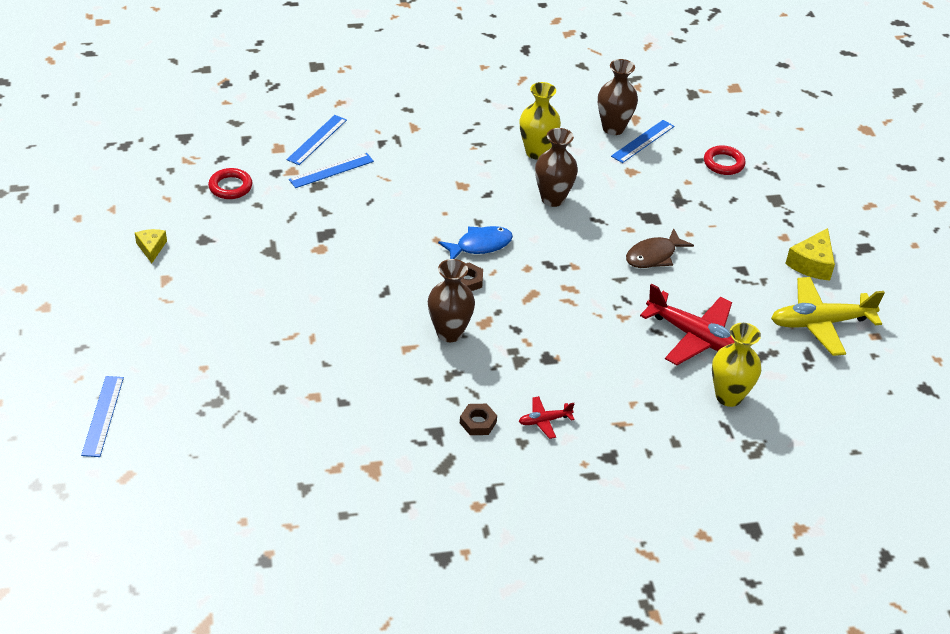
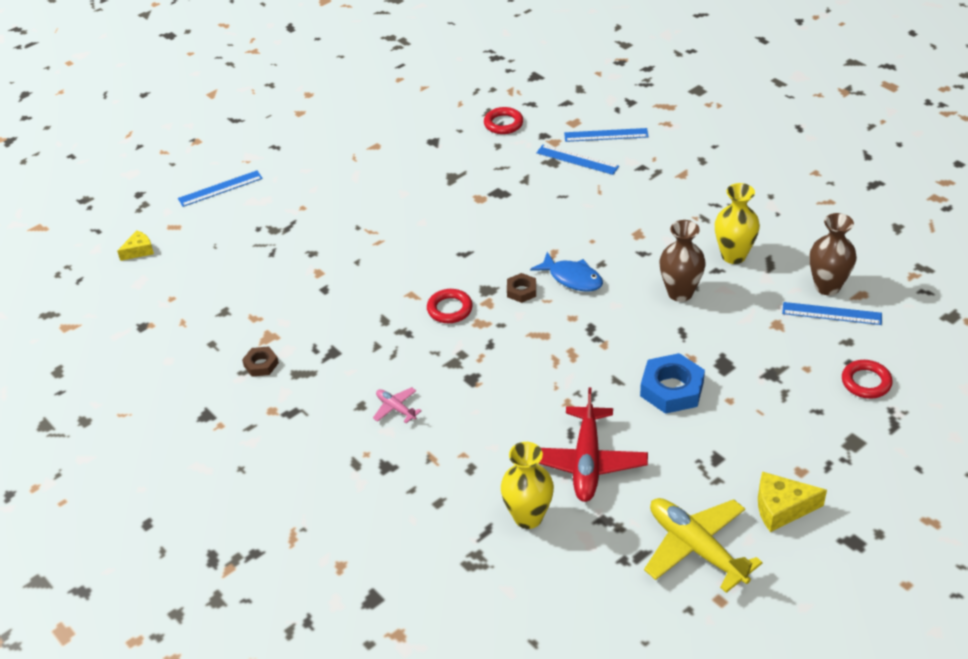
camera: 65 degrees right, 0 degrees up
yellow cheese [135,229,167,263] -> yellow cheese moved to [117,230,154,261]
brown vase [428,259,475,342] -> red ring [427,289,473,323]
brown nut [460,404,497,435] -> brown nut moved to [242,346,279,377]
red plane [519,396,575,439] -> pink plane [373,387,422,423]
brown fish [626,228,694,268] -> blue nut [640,353,705,414]

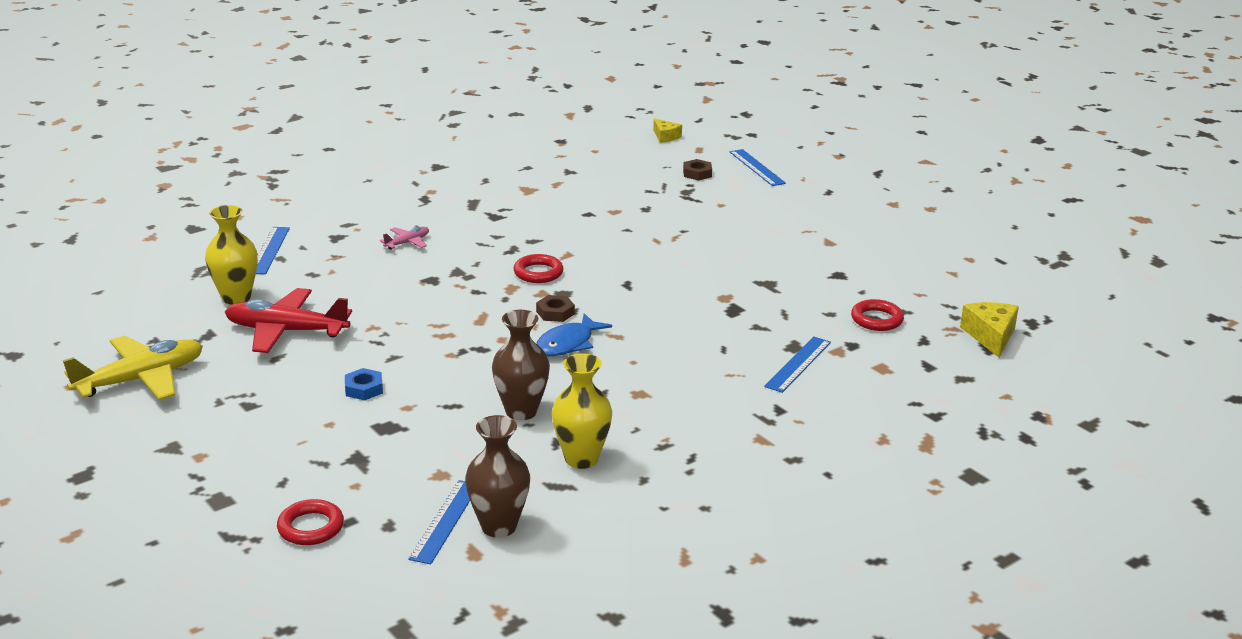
camera: 90 degrees right, 15 degrees down
brown nut [242,346,279,377] -> brown nut moved to [683,159,712,181]
blue ruler [564,128,649,142] -> blue ruler moved to [256,227,290,274]
blue nut [640,353,705,414] -> blue nut [345,368,383,400], size x0.54
yellow cheese [758,472,827,532] -> yellow cheese moved to [960,302,1019,357]

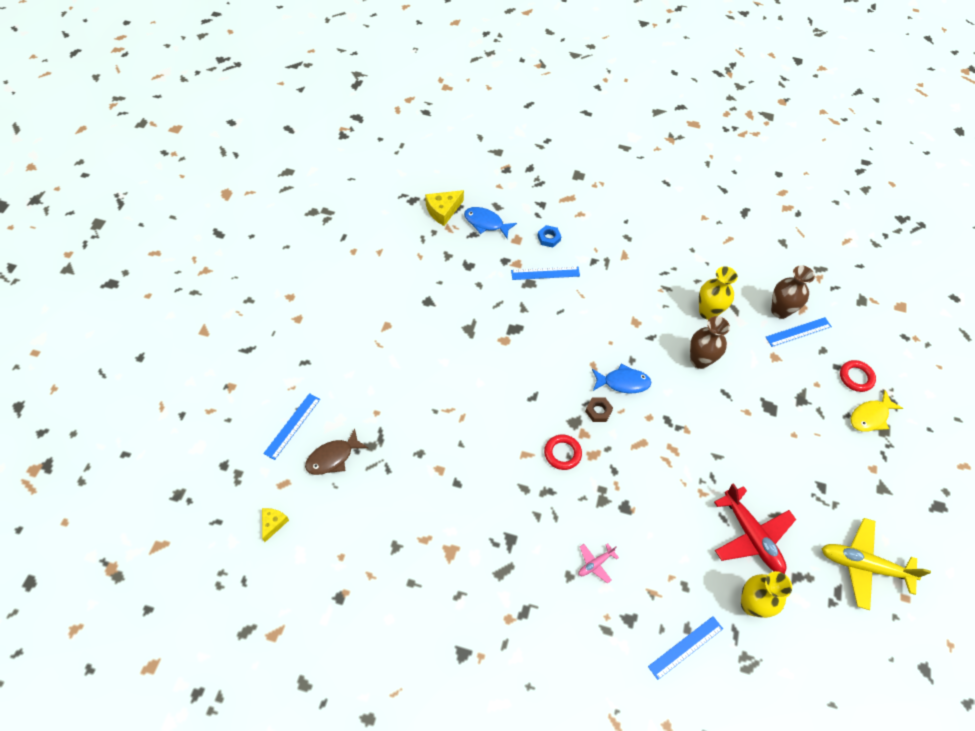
camera: 130 degrees left, 30 degrees up
blue nut [345,368,383,400] -> blue nut moved to [537,225,561,248]
pink plane [380,227,429,250] -> pink plane turned 45 degrees counterclockwise [579,543,619,584]
brown nut [683,159,712,181] -> brown fish [305,428,368,475]
red ring [851,299,904,331] -> none
none -> blue fish [464,207,517,238]
none -> yellow fish [851,390,903,432]

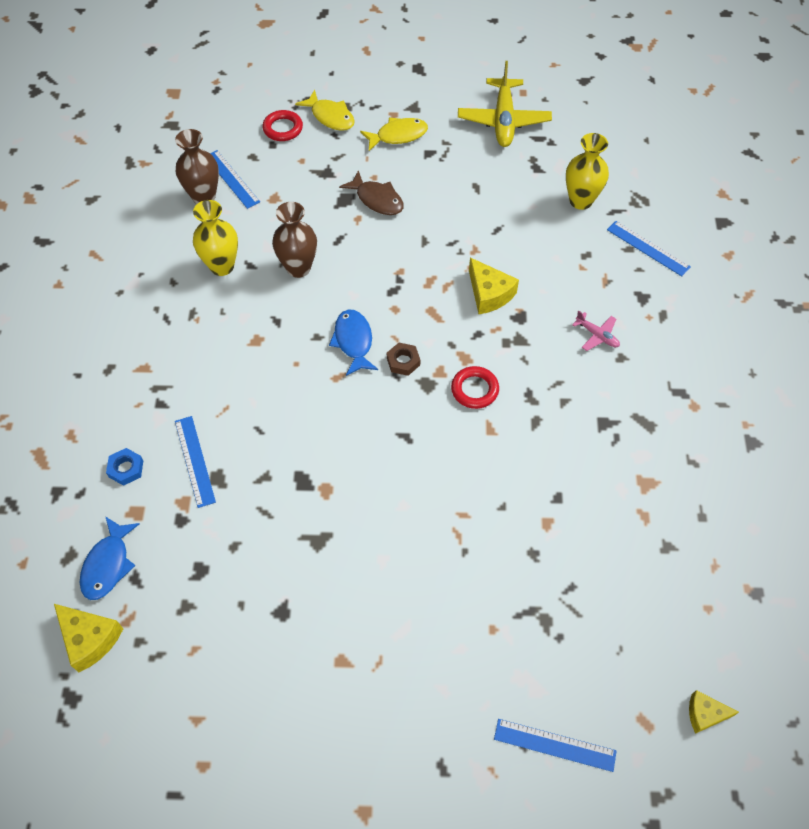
camera: 100 degrees left, 0 degrees up
brown fish [305,428,368,475] -> brown fish moved to [339,170,404,215]
red plane [714,483,796,574] -> none
none -> yellow fish [360,117,428,151]
none -> yellow cheese [469,258,519,314]

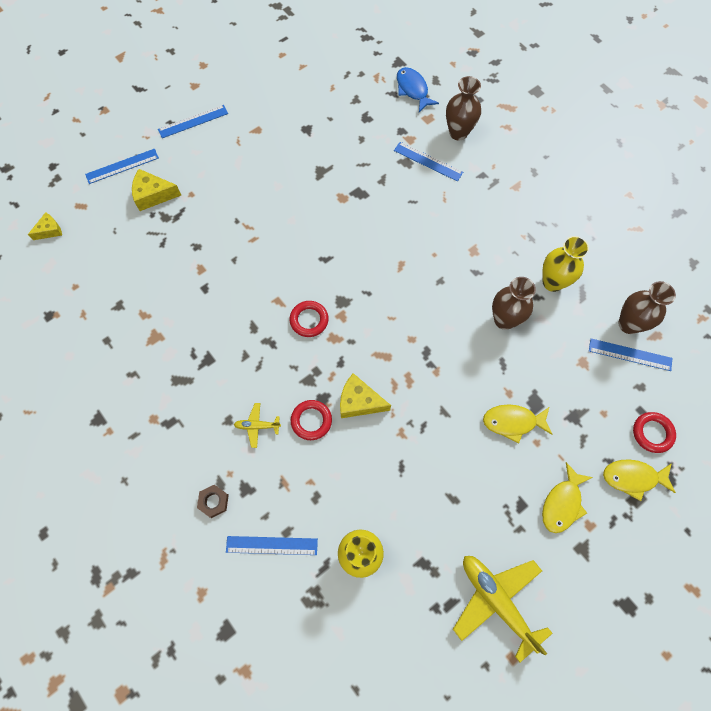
camera: 140 degrees right, 10 degrees up
yellow cheese [54,604,123,672] -> yellow cheese moved to [132,169,181,211]
blue nut [106,448,143,486] -> brown vase [446,76,481,141]
blue fish [329,310,378,376] -> none
brown fish [339,170,404,215] -> yellow fish [483,404,553,444]
brown nut [387,343,420,376] -> brown nut moved to [197,485,229,518]
pink plane [572,311,620,351] -> yellow plane [234,403,281,448]
none -> blue ruler [158,105,228,138]
none -> red ring [291,400,332,440]

